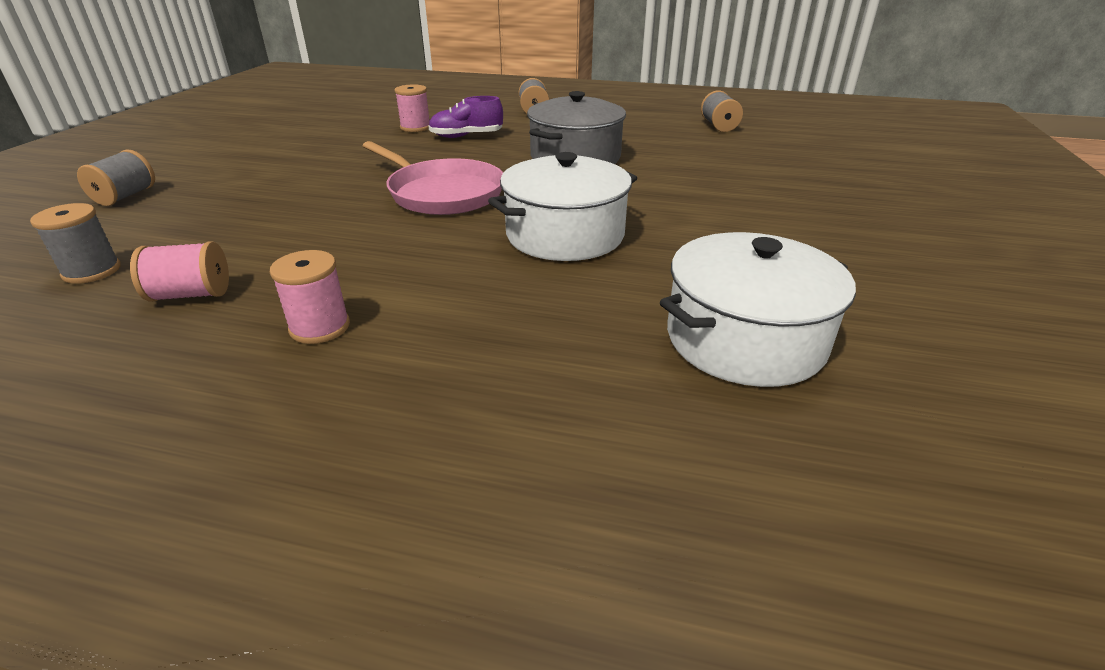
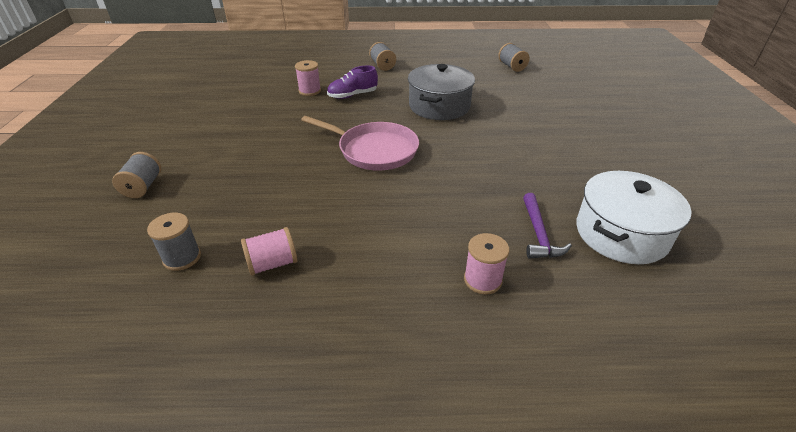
camera: 15 degrees left, 5 degrees up
pink spool [270,250,350,344] -> pink spool moved to [464,233,509,294]
white pot [488,152,637,261] -> none
none -> purple hammer [523,193,572,259]

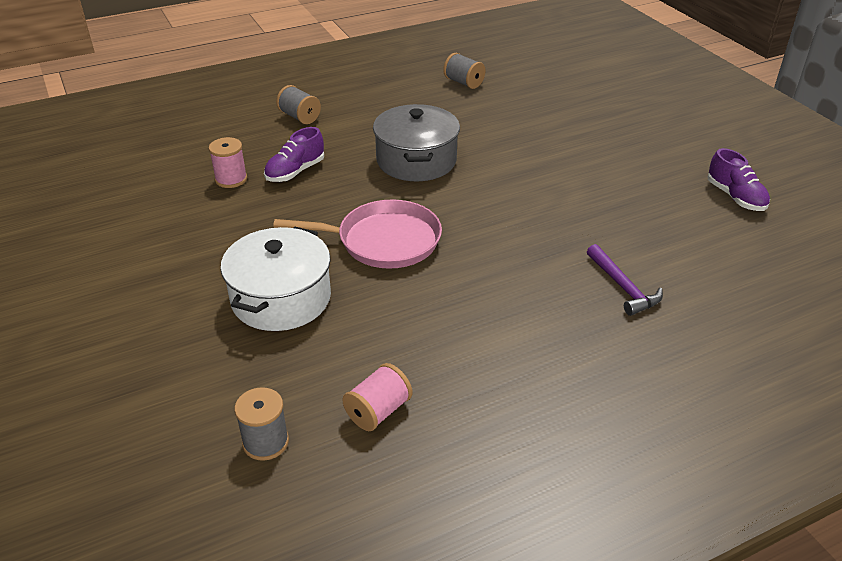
camera: 25 degrees left, 0 degrees up
grey spool [112,152,161,198] -> none
pink spool [464,233,509,294] -> none
white pot [576,171,692,264] -> white pot moved to [220,226,331,331]
none -> purple shoe [708,148,770,211]

